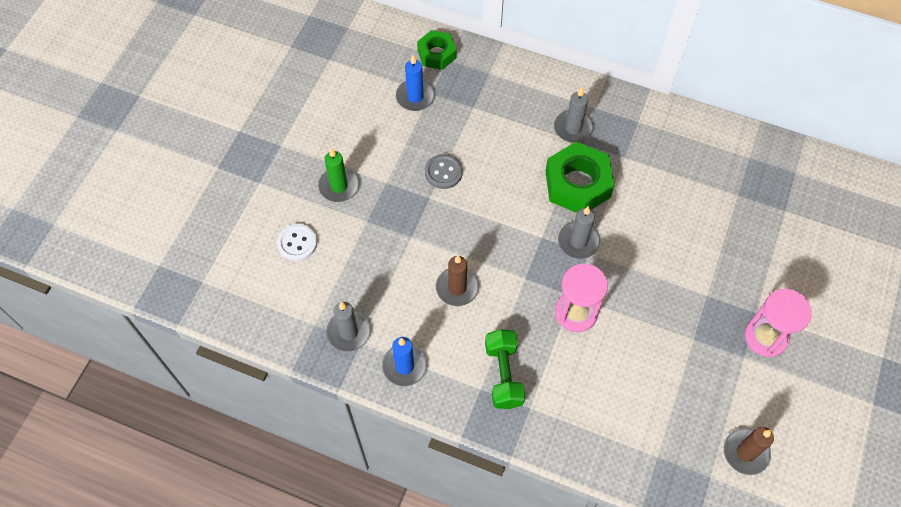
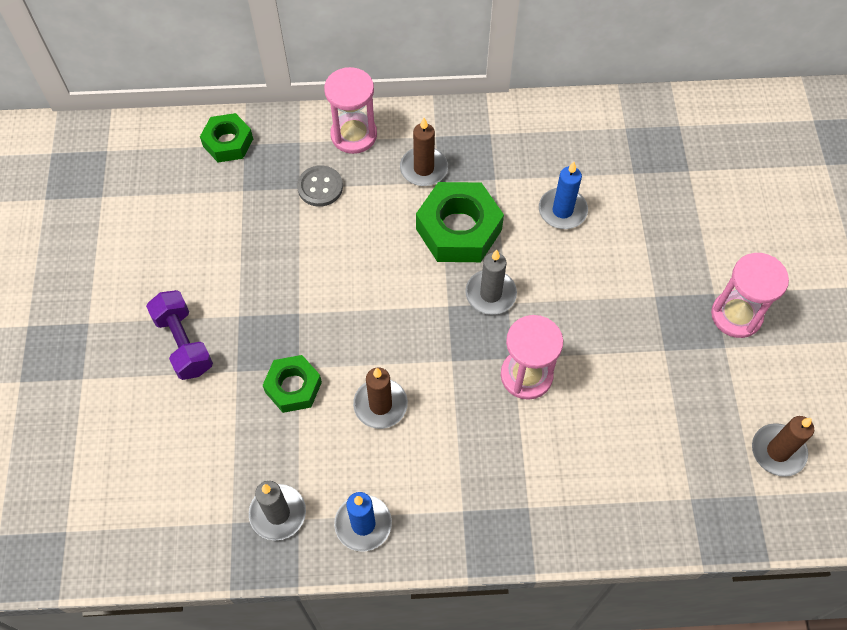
camera: 25 degrees left, 0 degrees up
white button [277,224,317,261] -> none
green candle [318,148,359,202] -> purple dumbbell [146,290,213,380]
blue candle [396,55,435,111] -> blue candle moved to [539,162,588,229]
grey button [425,154,463,189] -> grey button moved to [297,165,343,207]
green dumbbell [485,329,526,409] -> none
grey candle [554,88,594,143] -> brown candle [400,118,448,186]
none -> green nut [263,355,322,413]
none -> pink hourglass [324,67,377,154]

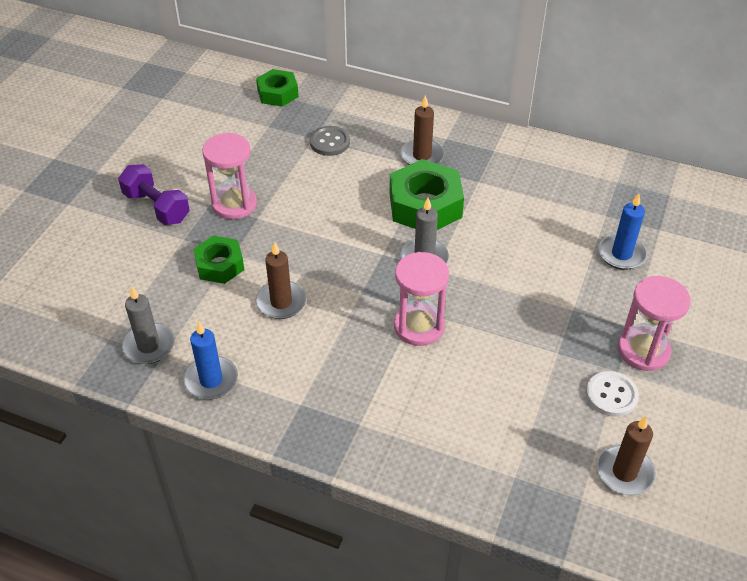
camera: 25 degrees right, 15 degrees down
purple dumbbell [146,290,213,380] -> purple dumbbell turned 45 degrees counterclockwise [118,164,190,225]
pink hourglass [324,67,377,154] -> pink hourglass moved to [202,133,257,219]
blue candle [539,162,588,229] -> blue candle moved to [598,194,647,270]
none -> white button [586,371,639,417]

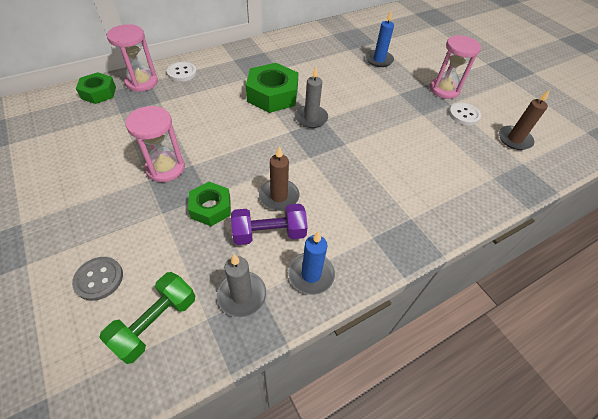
camera: 55 degrees left, 5 degrees up
purple dumbbell [118,164,190,225] -> purple dumbbell moved to [231,204,308,245]
grey button [310,126,350,156] -> grey button moved to [72,257,123,301]
pink hourglass [394,252,449,346] -> pink hourglass moved to [107,24,158,92]
brown candle [401,95,444,165] -> none
none -> green dumbbell [99,272,195,364]
none -> white button [167,62,197,82]

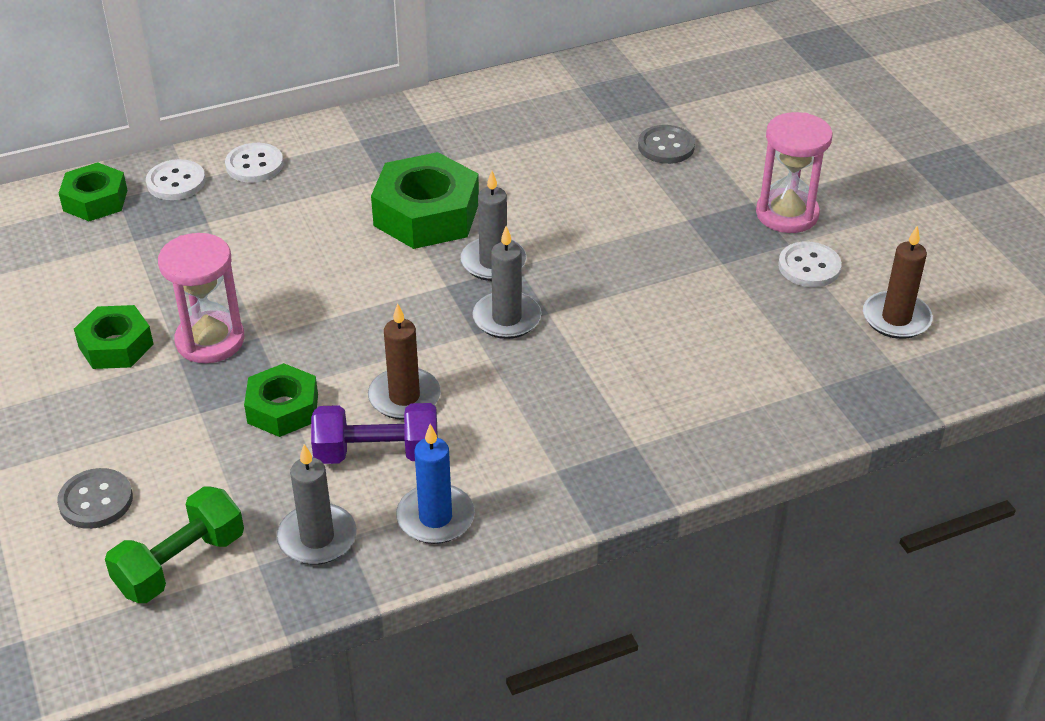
camera: 10 degrees right, 10 degrees down
pink hourglass [107,24,158,92] -> white button [146,159,205,200]
blue candle [366,11,394,67] -> grey button [638,125,695,164]
none -> green nut [74,305,154,369]
none -> grey candle [472,226,541,339]

